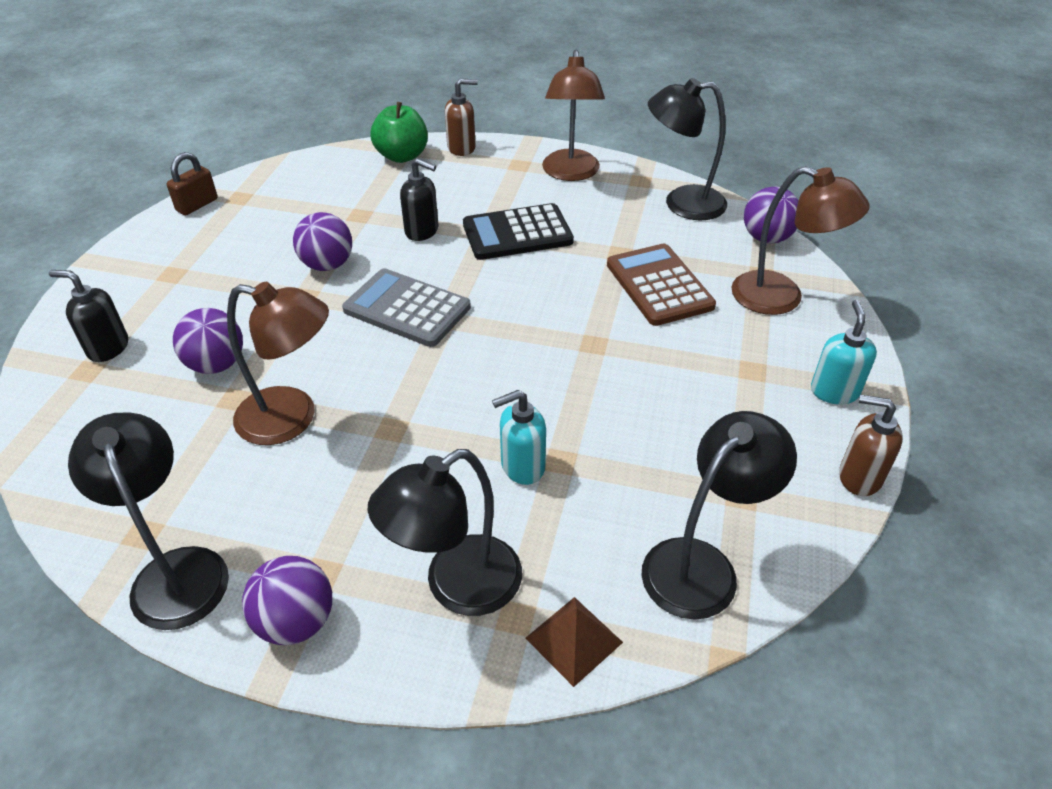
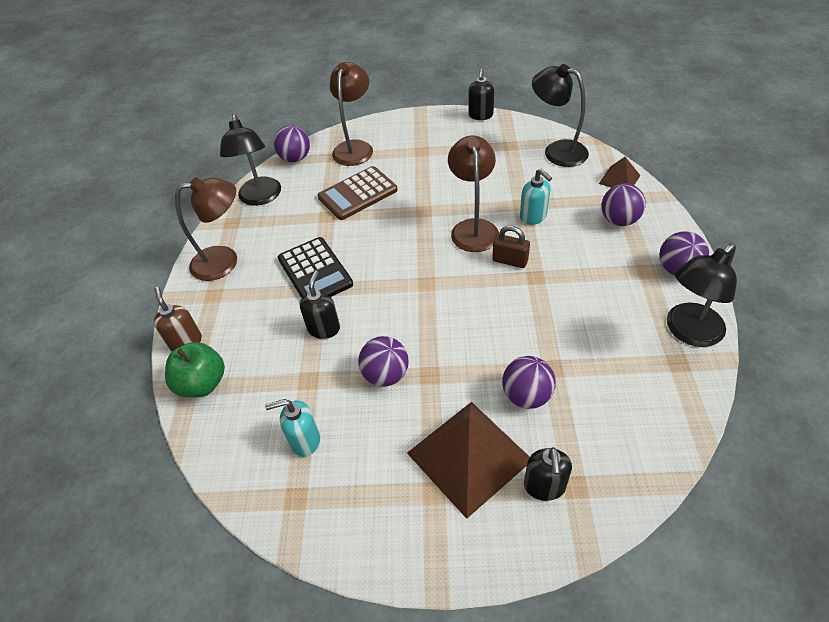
camera: 100 degrees left, 5 degrees up
brown padlock [167,152,218,215] -> brown padlock moved to [492,225,530,268]
brown lamp [227,282,329,445] -> brown lamp moved to [448,136,499,252]
grey calculator [342,268,471,347] -> none
black lamp [368,449,522,616] -> purple ball [601,184,646,226]
turquoise soap dispenser [811,300,877,404] -> turquoise soap dispenser moved to [265,399,320,457]
brown soap dispenser [839,394,903,496] -> black soap dispenser [468,69,494,120]
none -> brown pyramid [407,402,530,519]

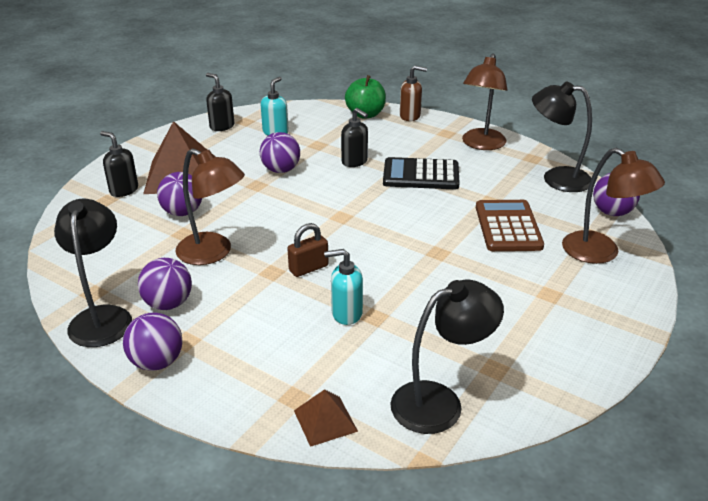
camera: 120 degrees right, 15 degrees down
brown lamp [448,136,499,252] -> brown lamp moved to [176,148,245,265]
black soap dispenser [468,69,494,120] -> black soap dispenser moved to [206,73,234,131]
purple ball [601,184,646,226] -> purple ball moved to [138,258,192,310]

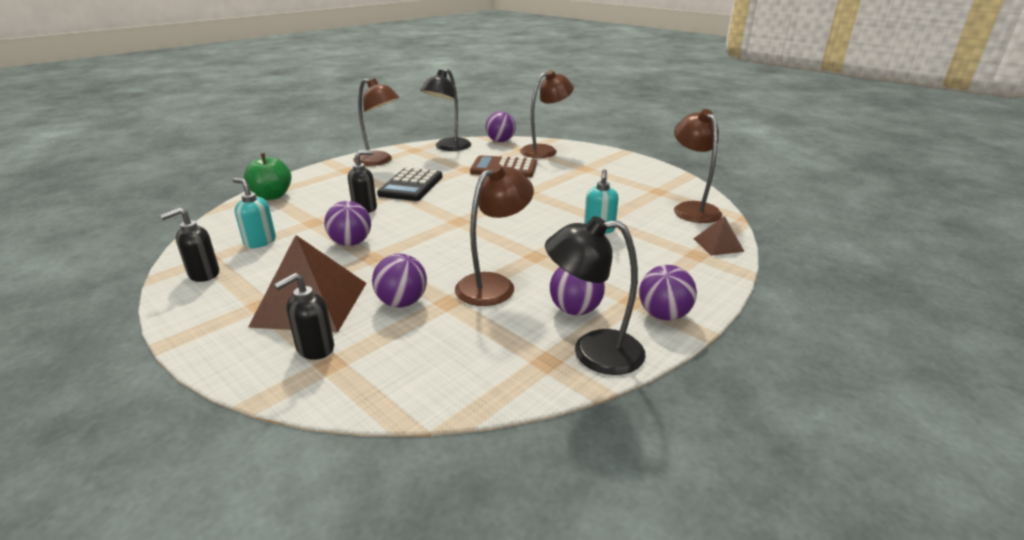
camera: 80 degrees left, 5 degrees down
brown padlock [287,223,329,277] -> none
black lamp [390,280,504,434] -> brown lamp [674,109,722,223]
brown soap dispenser [400,65,427,121] -> none

